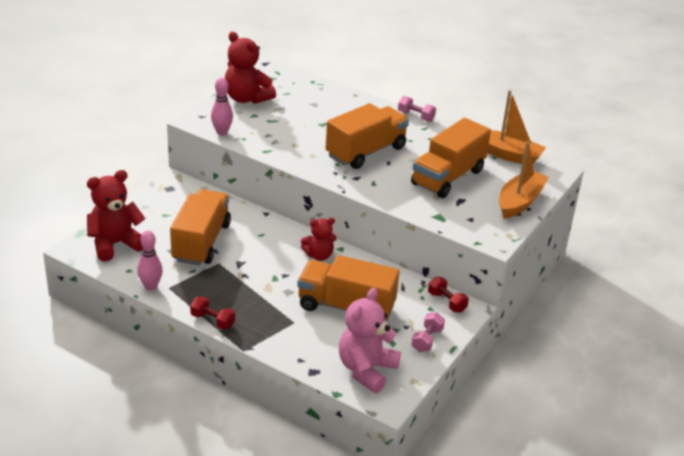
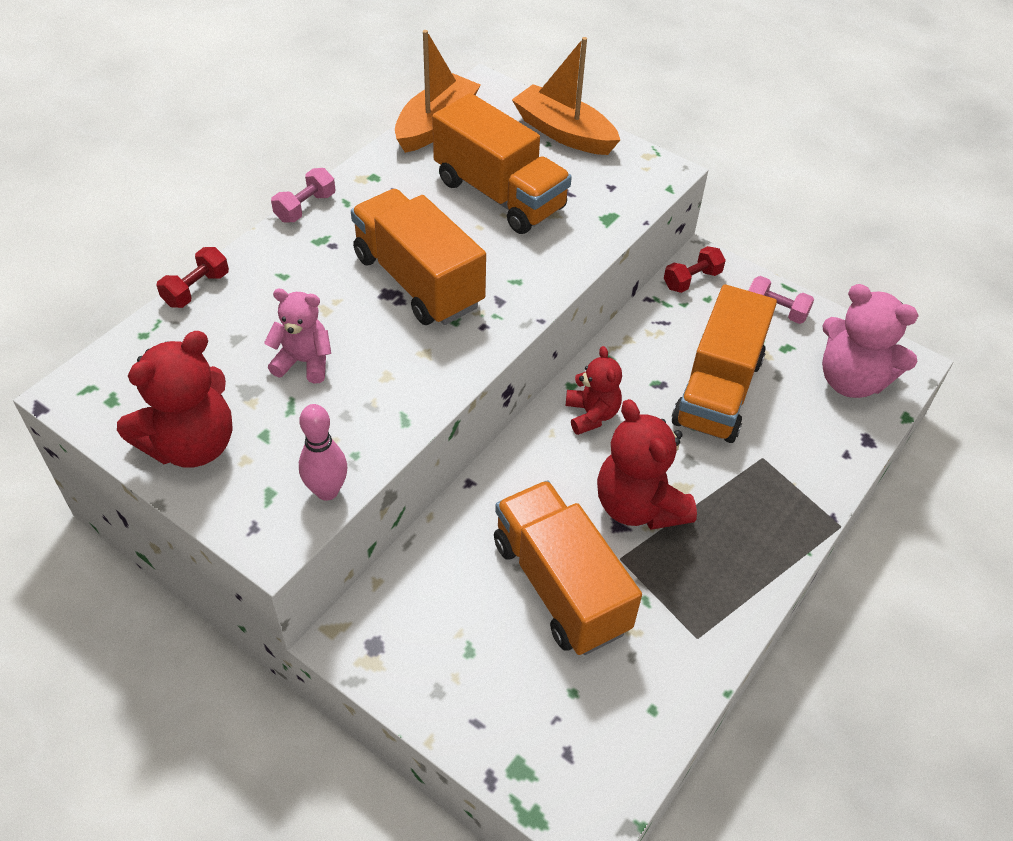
camera: 85 degrees left, 15 degrees up
red teddy bear [87,170,146,261] -> red teddy bear moved to [597,399,697,530]
pink bowling pin [137,231,163,291] -> none
orange truck [170,189,231,265] -> orange truck turned 45 degrees clockwise [494,480,642,655]
red dumbbell [190,296,235,330] -> red dumbbell moved to [156,247,229,308]
none -> pink teddy bear [264,289,331,383]

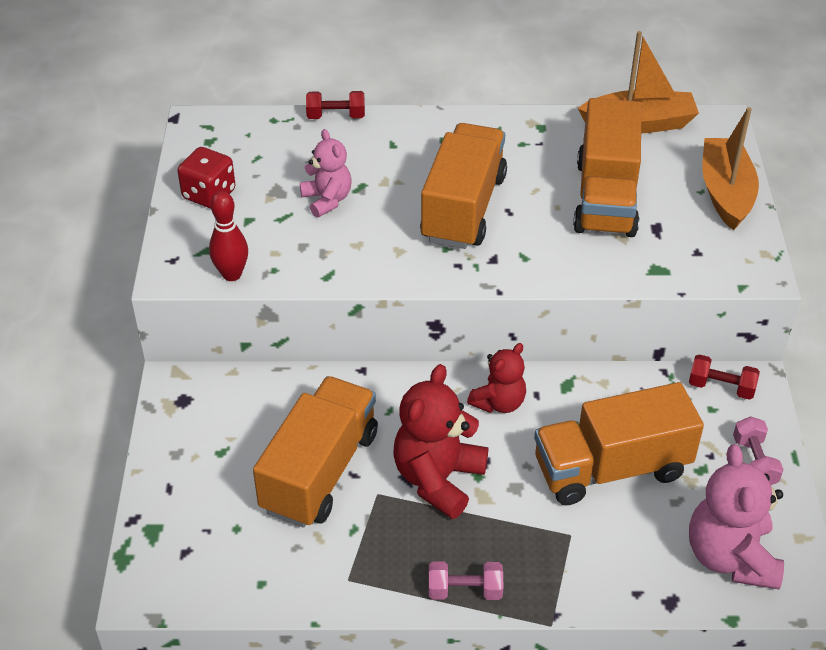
camera: 55 degrees right, 5 degrees down
red teddy bear [117,331,233,468] -> red dice [177,147,236,208]
pink dumbbell [271,168,335,223] -> pink dumbbell moved to [429,561,503,600]
pink bowling pin [299,404,347,501] -> red bowling pin [209,191,248,281]

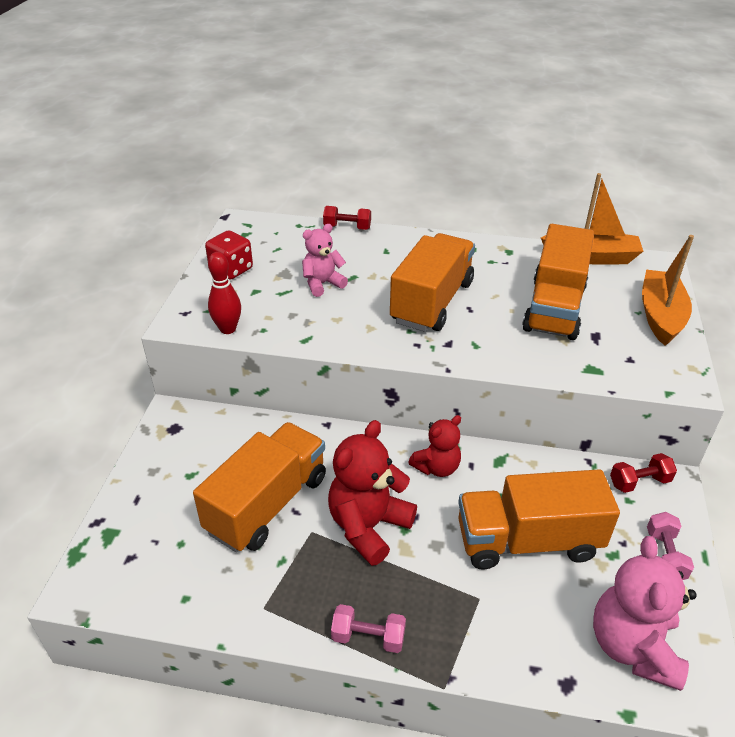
camera: 10 degrees right, 5 degrees down
pink teddy bear [300,129,351,218] -> pink teddy bear turned 105 degrees counterclockwise [302,224,348,297]
red dumbbell [689,354,760,400] -> red dumbbell turned 45 degrees counterclockwise [610,453,677,493]

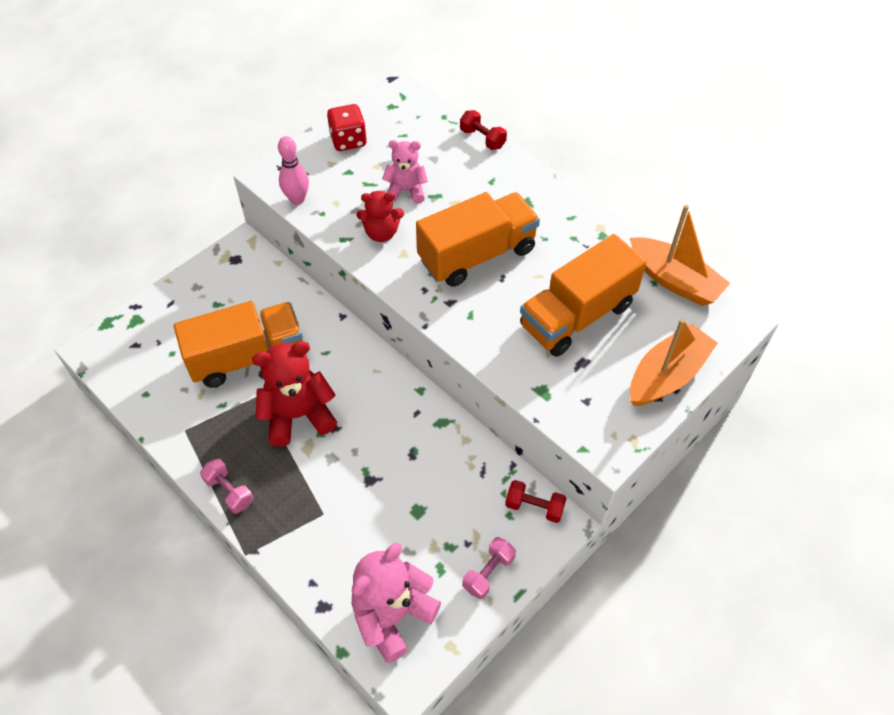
camera: 35 degrees right, 15 degrees up
red bowling pin [208,252,241,334] -> pink bowling pin [278,136,309,205]
red teddy bear [408,415,461,477] -> red teddy bear moved to [356,191,404,242]
orange truck [458,469,620,570] -> none

